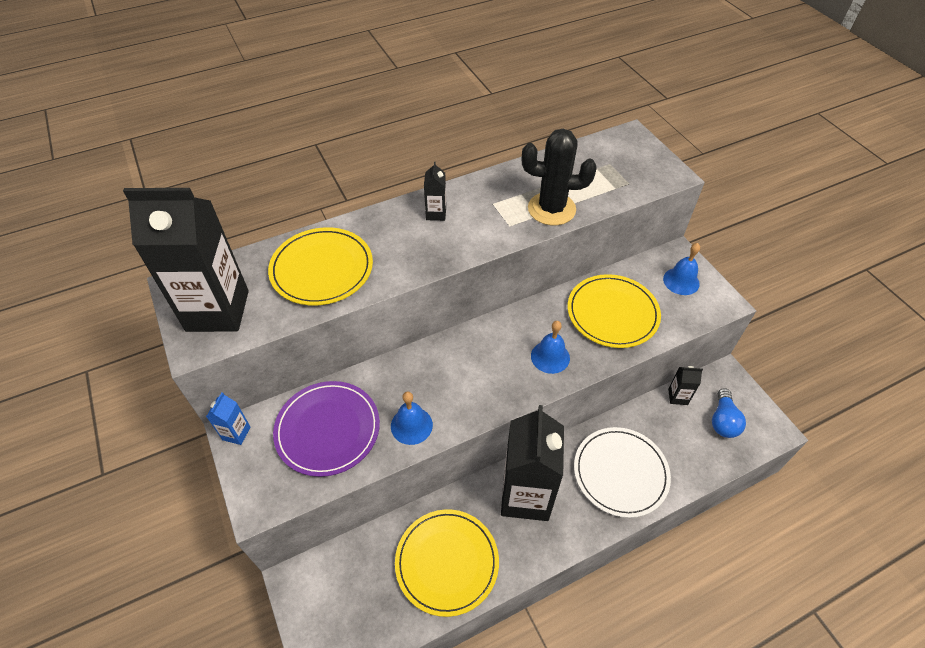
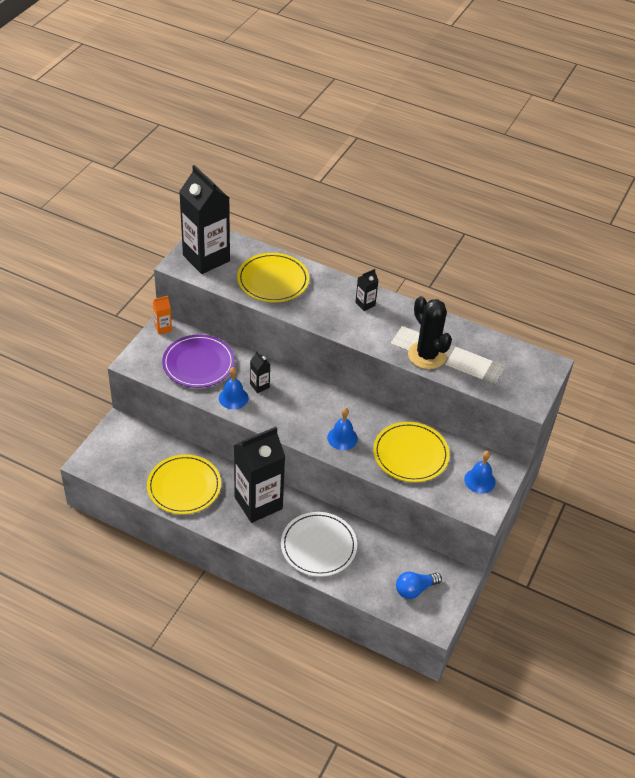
camera: 50 degrees right, 5 degrees down
blue carton [206,392,250,445] -> orange carton [153,296,172,334]
black carton [668,366,703,405] -> black carton moved to [250,351,270,393]

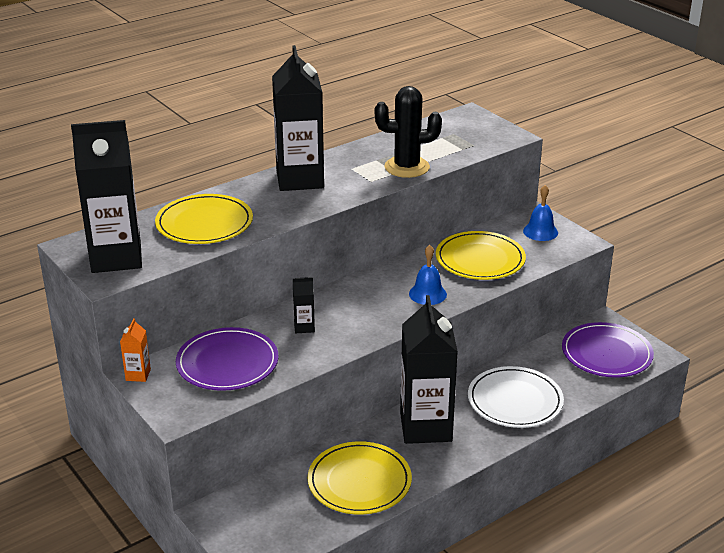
camera: 60 degrees left, 15 degrees down
blue bell [219,367,249,409] -> none
black carton [355,269,378,311] -> black carton [272,45,324,191], size x2.42
blue light bulb [396,572,442,599] -> purple plate [562,322,654,378]

